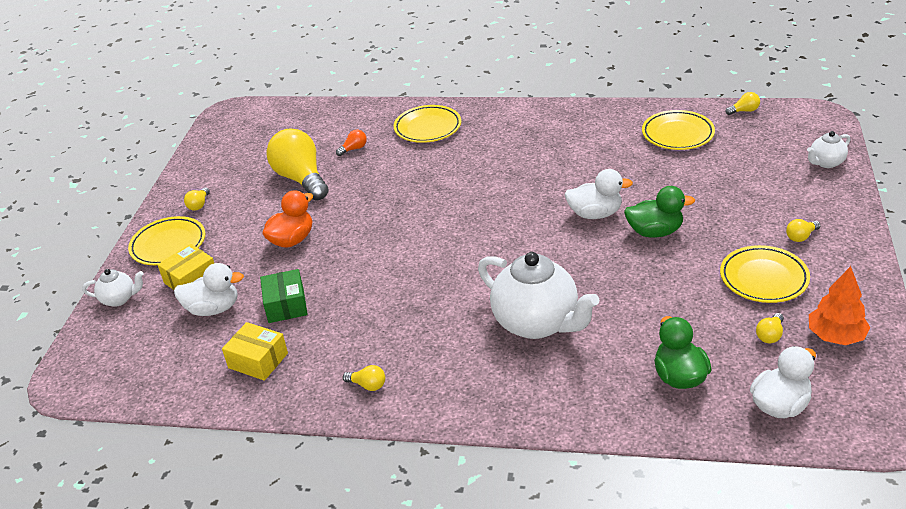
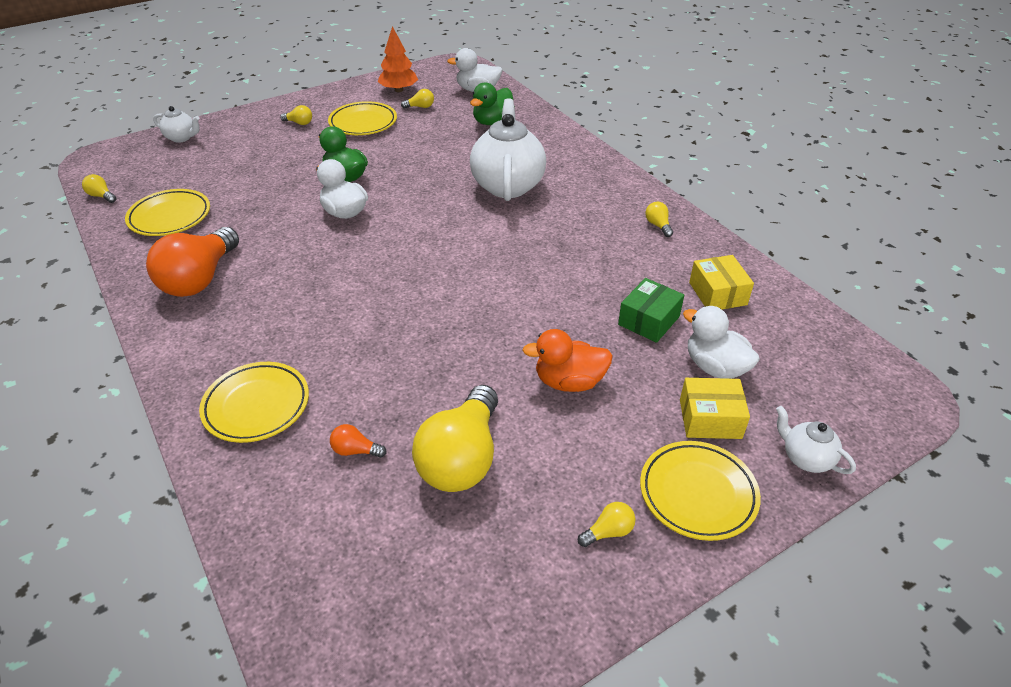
camera: 135 degrees left, 5 degrees up
none -> orange light bulb [146,227,239,297]

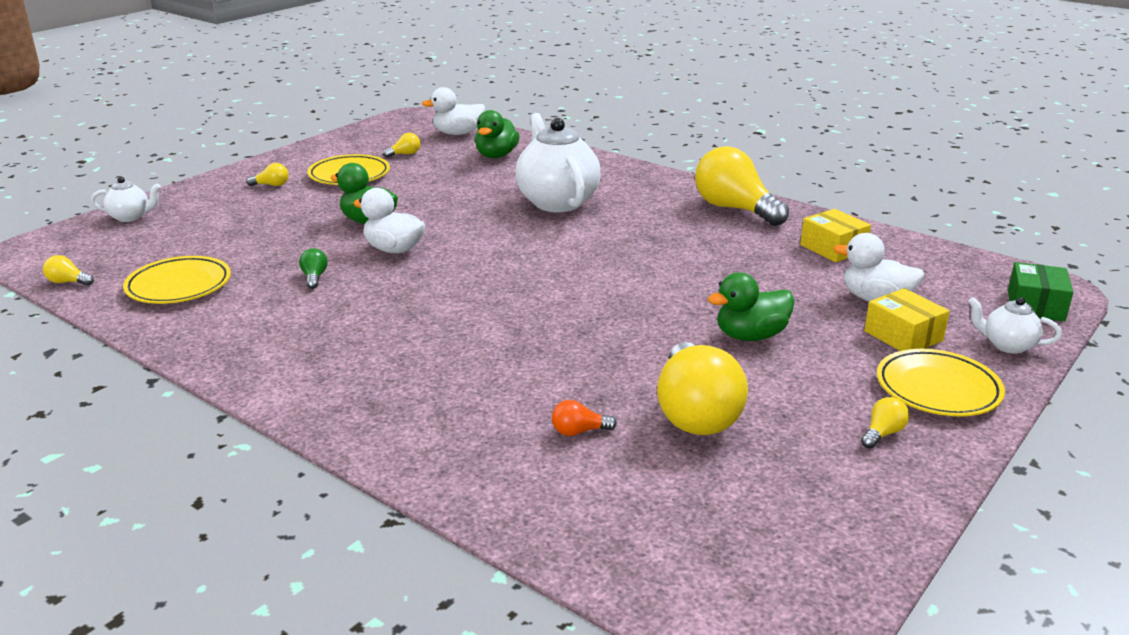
camera: 20 degrees left, 15 degrees down
orange light bulb [146,227,239,297] -> none
yellow plate [199,362,309,443] -> none
orange tree [378,26,418,92] -> none
orange duck [523,329,613,392] -> green duck [708,272,795,341]
green box [618,278,684,343] -> green box moved to [1008,262,1074,322]
yellow light bulb [645,201,673,237] -> yellow light bulb [695,146,789,226], size x2.47
yellow box [680,378,750,439] -> yellow box turned 75 degrees clockwise [864,288,950,351]
none -> green light bulb [299,248,328,289]

